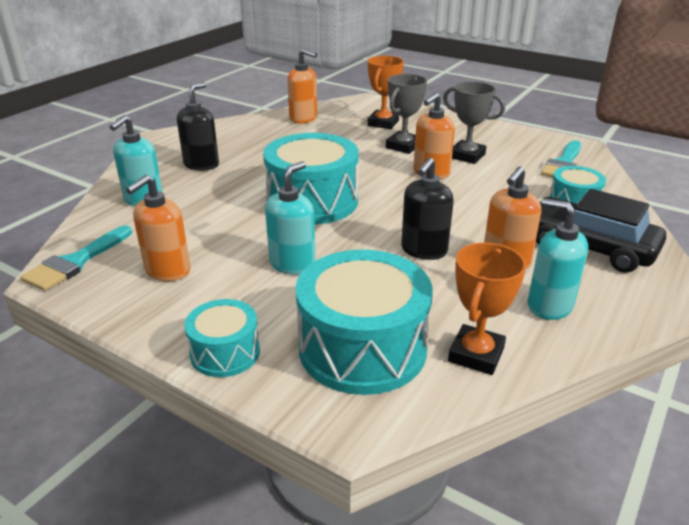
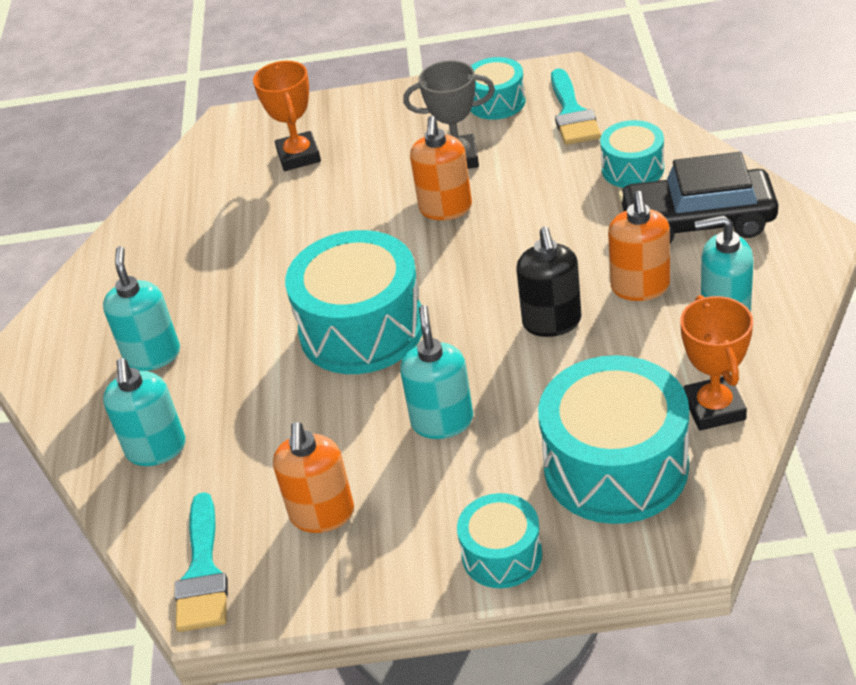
camera: 30 degrees left, 10 degrees up
black soap dispenser [177,82,219,171] -> turquoise soap dispenser [103,246,180,371]
orange soap dispenser [287,49,317,124] -> none
grey trophy [386,74,427,154] -> none
none -> turquoise drum [471,57,526,120]

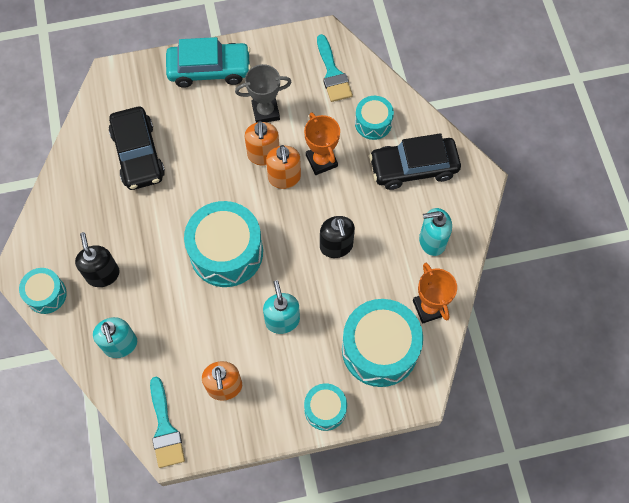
camera: 15 degrees left, 25 degrees up
turquoise soap dispenser [103,246,180,371] -> black soap dispenser [75,232,120,287]
orange trophy [253,61,321,171] -> orange trophy moved to [304,112,340,175]
turquoise drum [471,57,526,120] -> turquoise drum moved to [19,268,67,314]
orange soap dispenser [608,191,670,301] -> orange soap dispenser moved to [266,145,301,189]
none -> black car [109,107,165,190]
none -> turquoise car [166,37,251,88]

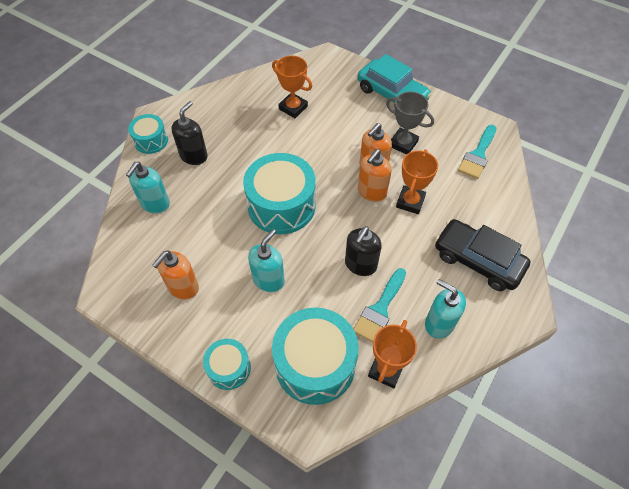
camera: 45 degrees right, 10 degrees down
black car [109,107,165,190] -> orange trophy [272,55,312,118]
turquoise brush [150,377,185,468] -> turquoise brush moved to [353,268,406,343]
turquoise drum [355,96,394,140] -> none

